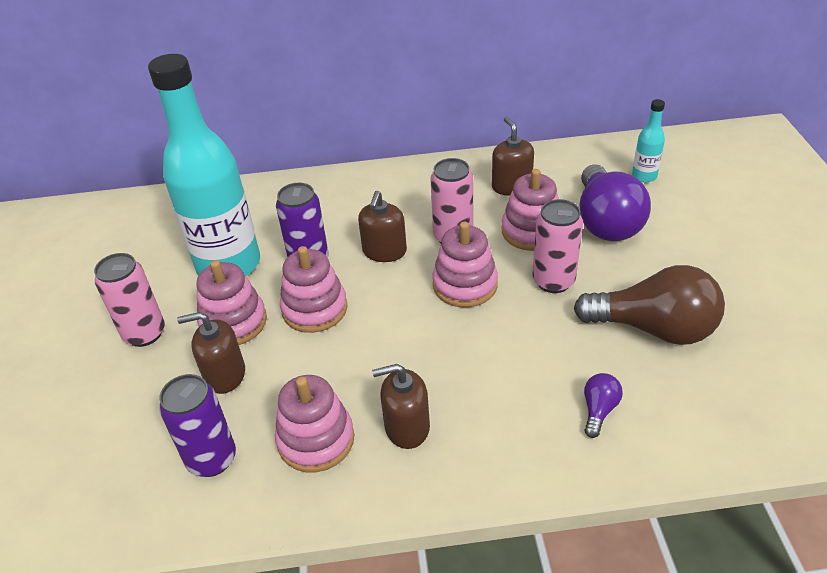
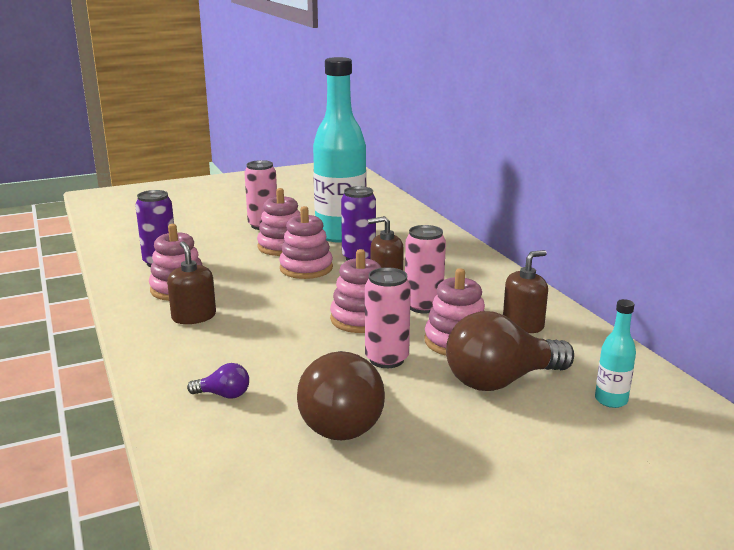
camera: 70 degrees right, 20 degrees down
brown soap dispenser [177,312,245,394] -> none
purple light bulb [579,164,651,241] -> brown light bulb [446,311,574,391]

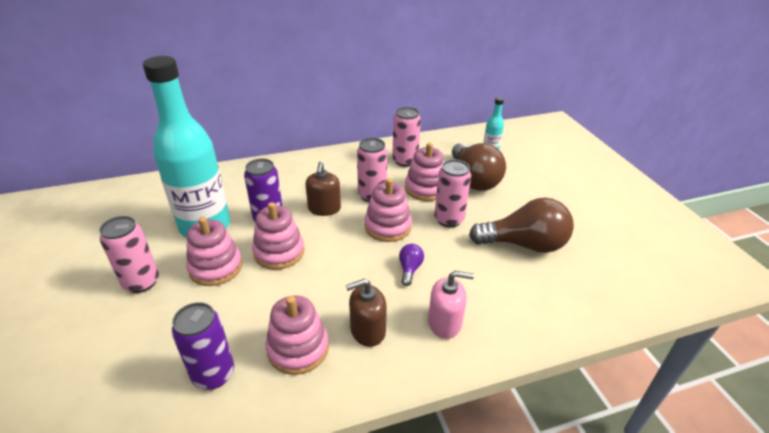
camera: 85 degrees left, 15 degrees up
purple light bulb [187,363,249,399] -> purple light bulb moved to [399,244,424,286]
brown soap dispenser [503,250,548,333] -> pink can [392,107,421,167]
none -> pink soap dispenser [428,271,474,339]

